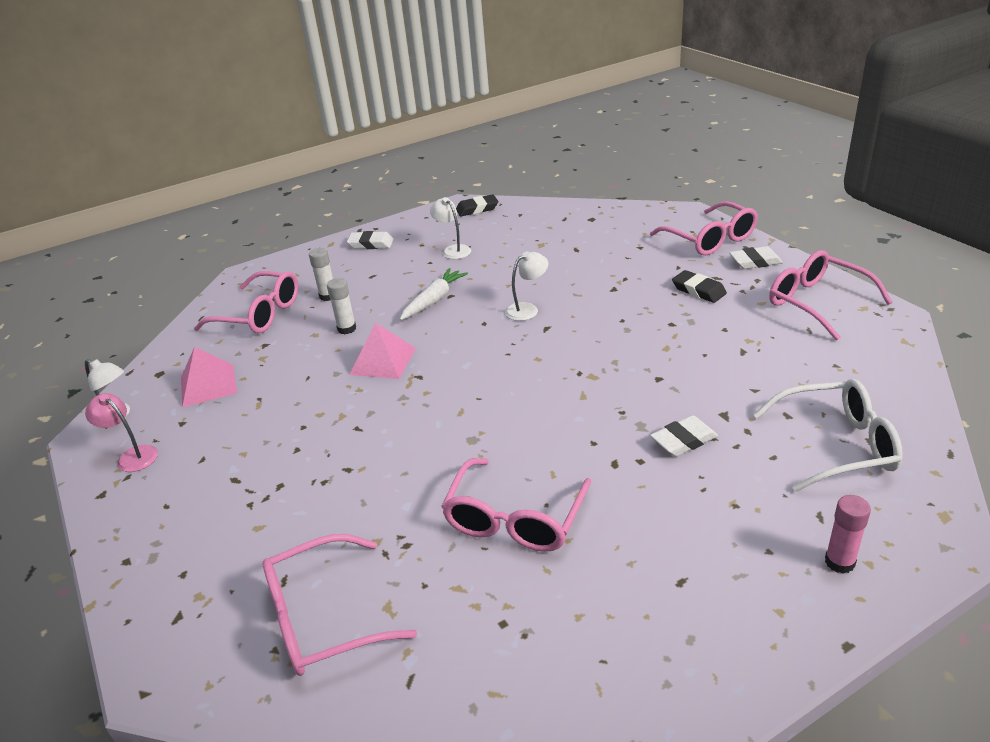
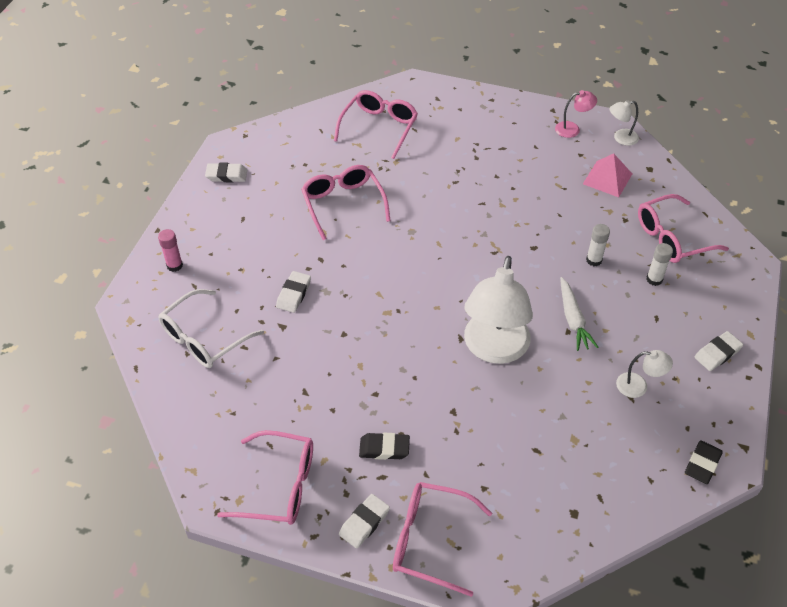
camera: 135 degrees right, 15 degrees up
pink pyramid [350,322,416,379] -> none
white lamp [505,251,549,321] -> white lamp [464,256,533,364], size x2.24
none -> white eraser [205,163,247,182]

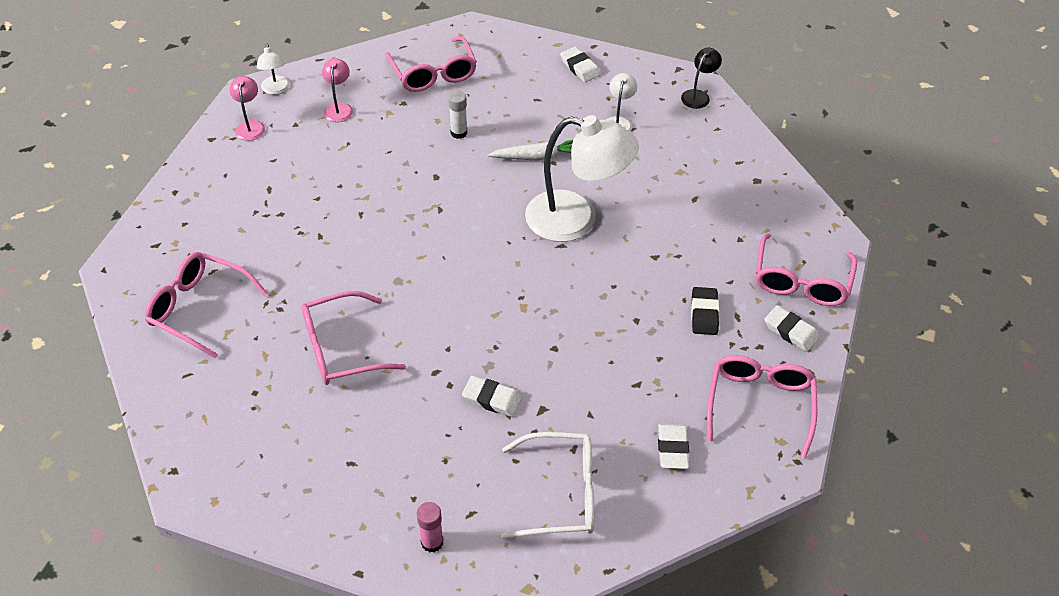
camera: 90 degrees left, 0 degrees up
white glasses [158,289,264,368] -> white glasses turned 45 degrees counterclockwise [501,432,594,539]
white eraser [205,163,247,182] -> white eraser moved to [658,424,689,469]
pink pyramid [583,154,632,197] -> pink lamp [322,58,353,122]
white glue stick [646,243,673,286] -> none
black eraser [685,440,723,484] -> black lamp [681,48,722,109]

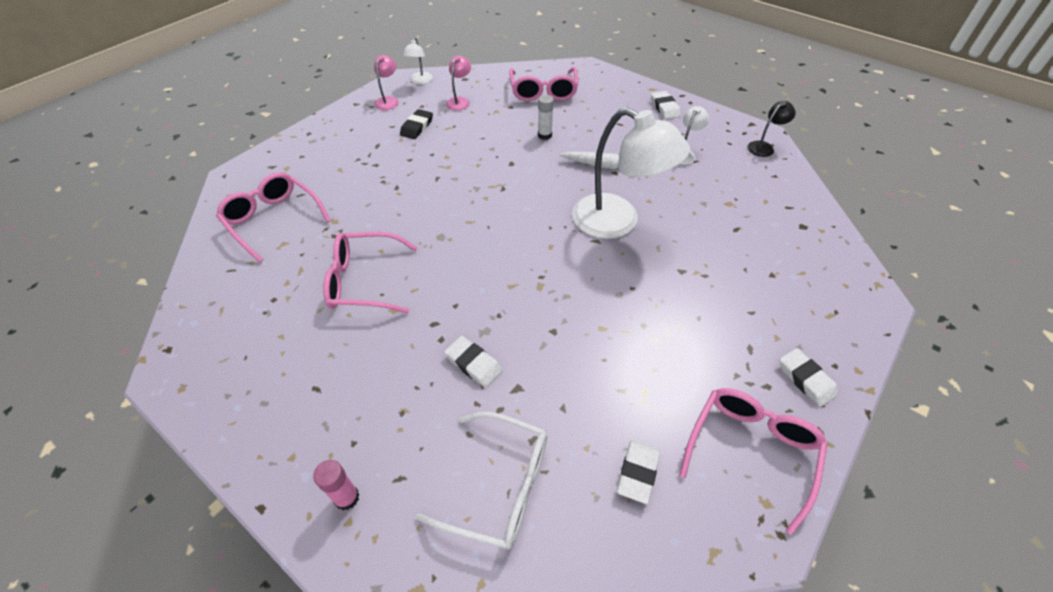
camera: 20 degrees right, 0 degrees up
black eraser [691,287,719,335] -> black eraser moved to [400,109,433,139]
pink glasses [756,233,857,306] -> none

